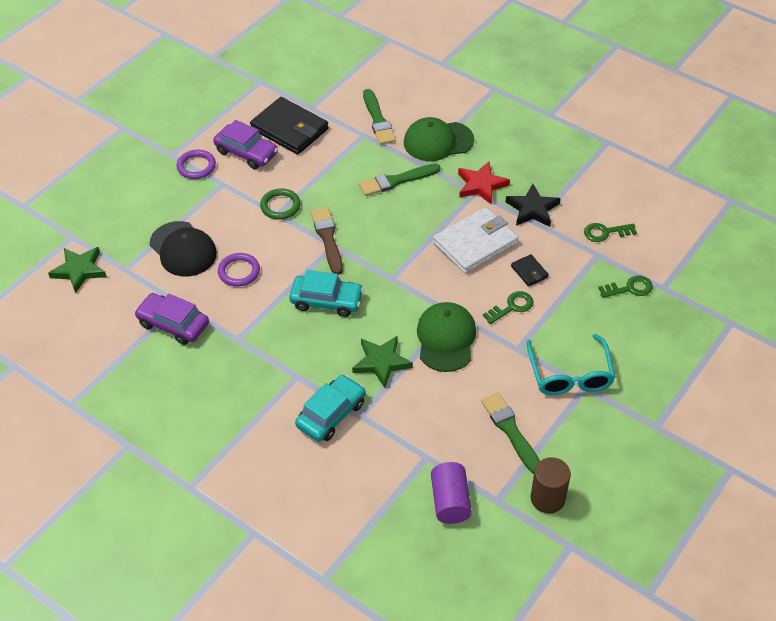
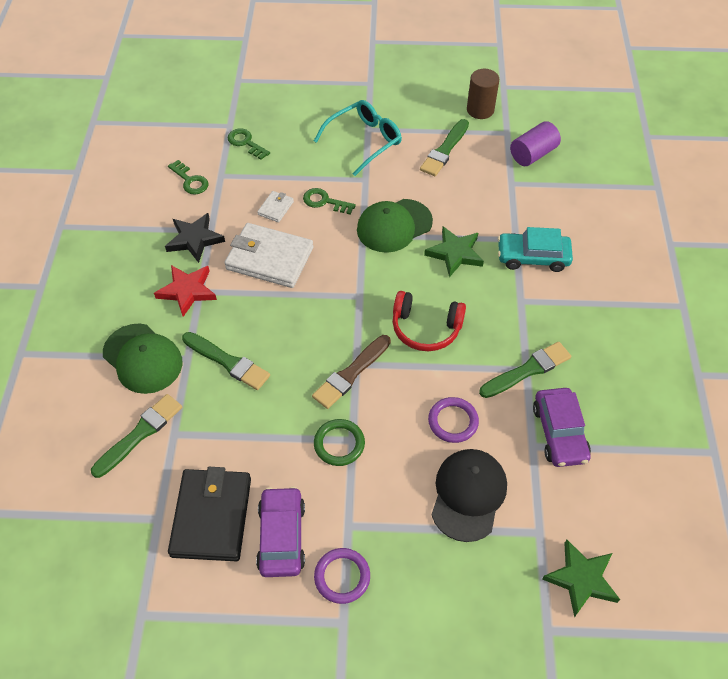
camera: 125 degrees left, 5 degrees up
turquoise car [289,270,364,317] -> red headphones [393,291,466,351]
black wallet [511,254,549,287] -> white wallet [257,191,294,223]
none -> green brush [479,342,571,398]

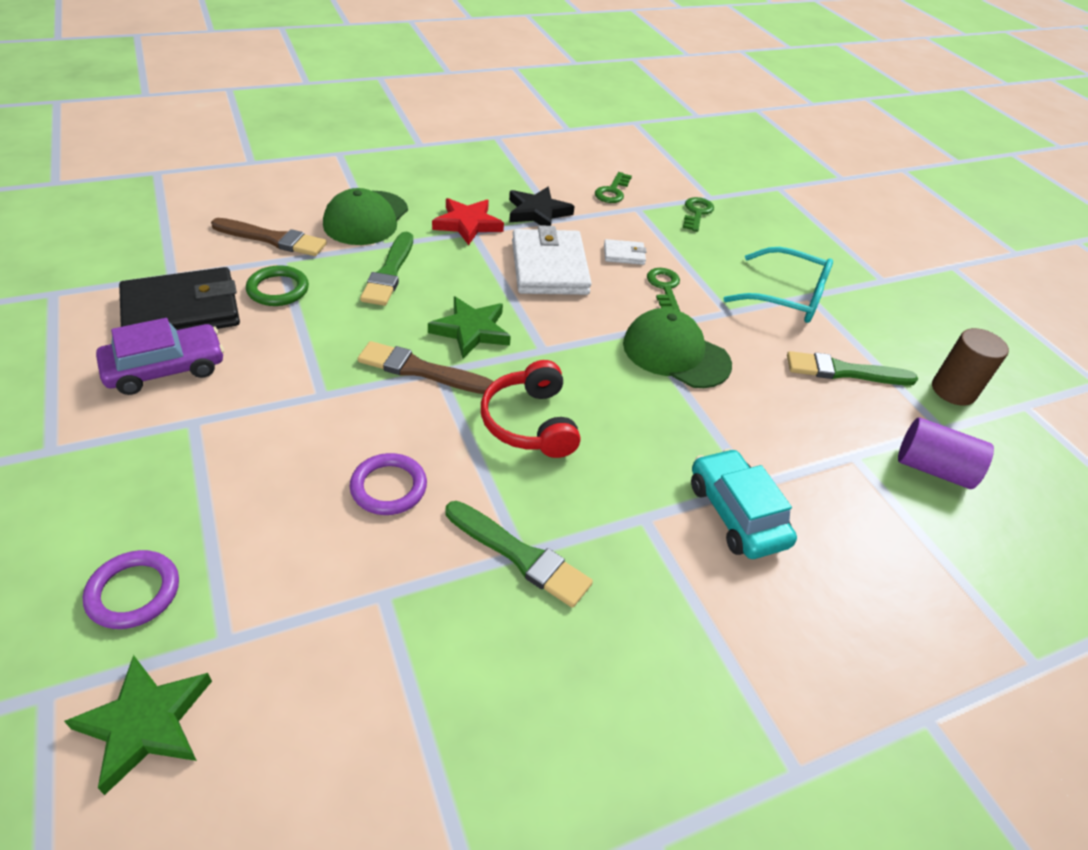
camera: 60 degrees right, 10 degrees down
green brush [91,394,182,478] -> brown brush [211,218,327,256]
green ring [314,419,365,466] -> green ring moved to [246,265,309,306]
purple ring [314,548,370,604] -> purple ring moved to [83,550,179,629]
green star [424,227,484,277] -> green star moved to [428,296,511,358]
black cap [432,449,507,542] -> none
purple car [533,388,591,467] -> none

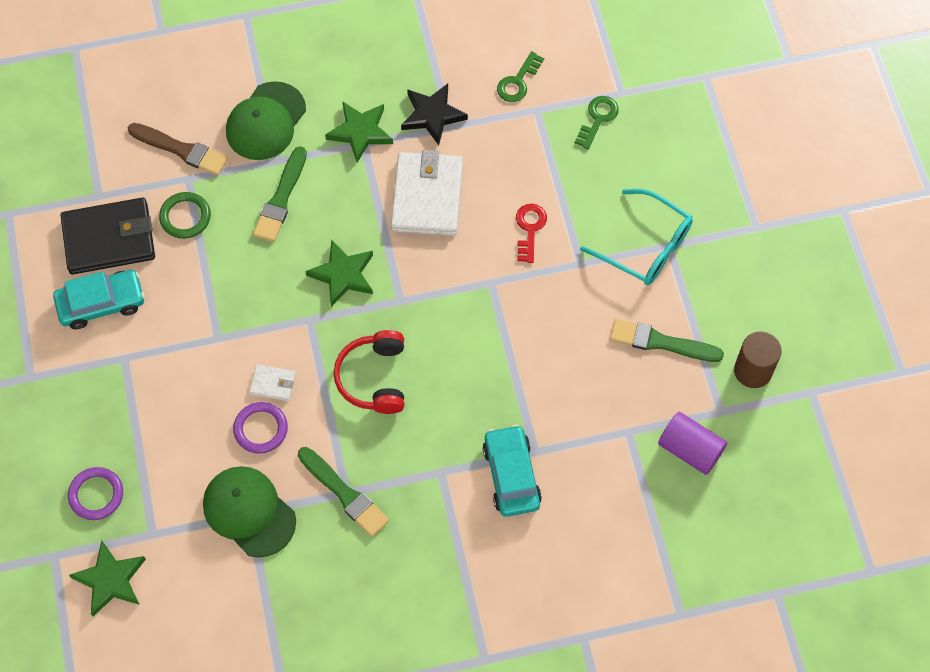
camera: 15 degrees right, 20 degrees up
purple car [96,318,224,395] -> turquoise car [53,270,145,329]
brown brush [358,341,493,394] -> none
red star [432,198,504,245] -> green star [325,101,393,163]
white wallet [604,239,647,265] -> white wallet moved to [249,365,296,401]
green cap [623,308,732,388] -> green cap moved to [203,466,296,558]
green key [647,268,680,311] -> red key [516,204,547,263]

